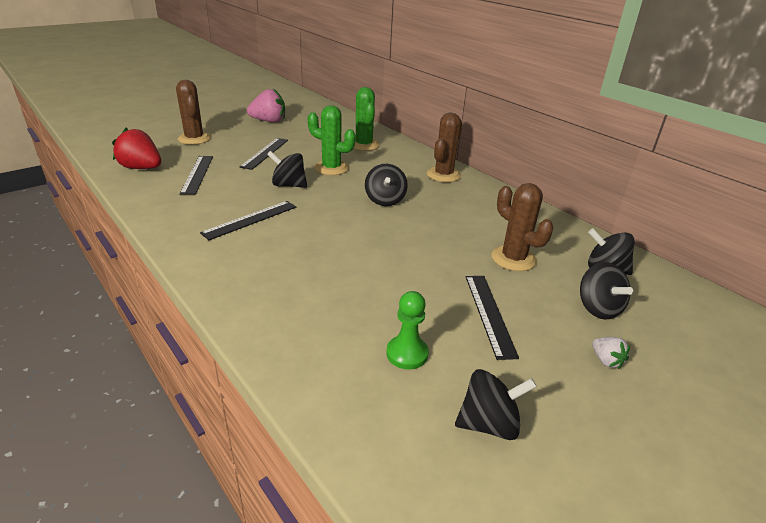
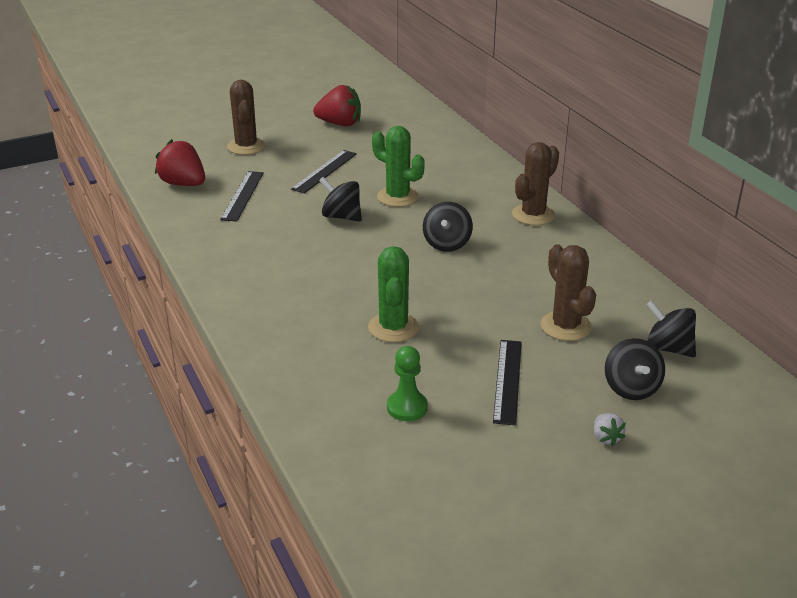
camera: 15 degrees right, 0 degrees up
black ruler [200,201,296,240] -> none
pink strawberry [247,88,285,122] -> red strawberry [313,85,361,126]
green cactus [353,87,380,151] -> green cactus moved to [368,246,419,342]
black spinning top [455,369,537,440] -> none

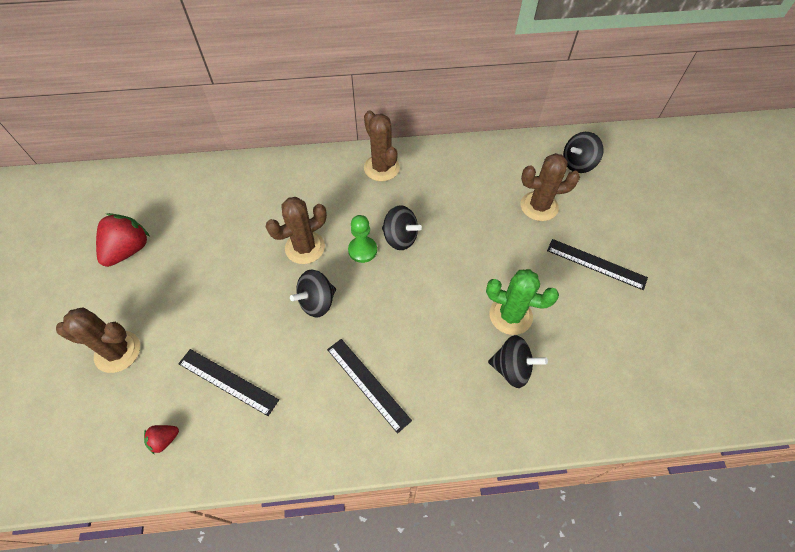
camera: 70 degrees left, 25 degrees up
red strawberry [155,139,205,186] -> red strawberry [144,425,179,454], size x0.49
black ruler [291,150,357,193] -> black ruler moved to [327,339,412,434]
green cactus [372,126,425,207] -> brown cactus [266,197,327,264]
green pawn [387,346,428,421] -> green pawn moved to [348,215,377,263]
white strawberry [594,413,626,446] -> none
black spinning top [605,338,665,400] -> black spinning top moved to [488,335,548,388]

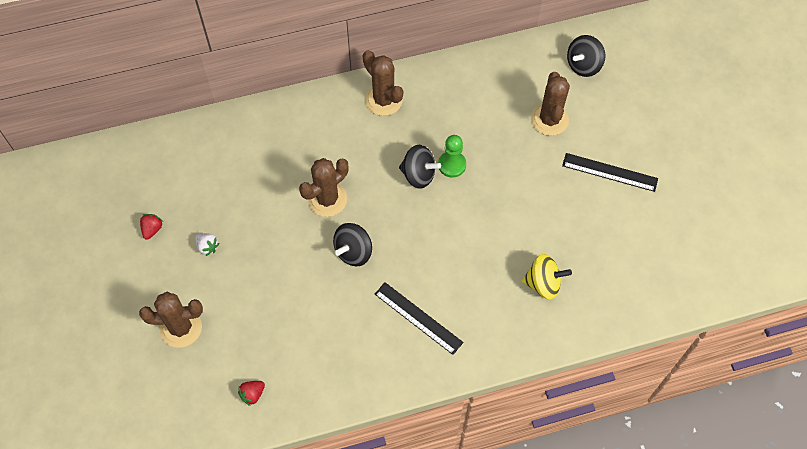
camera: 10 degrees left, 5 degrees up
red strawberry [96,213,150,267] -> red strawberry [140,214,162,240], size x0.49
black ruler [178,349,279,416] -> none
green pawn [348,215,377,263] -> green pawn moved to [438,135,466,178]
green cactus [486,269,559,335] -> none
black spinning top [488,335,548,388] -> yellow spinning top [522,254,572,299]
brown cactus [521,153,580,221] -> brown cactus turned 75 degrees counterclockwise [531,72,570,136]
none -> white strawberry [195,233,220,256]

